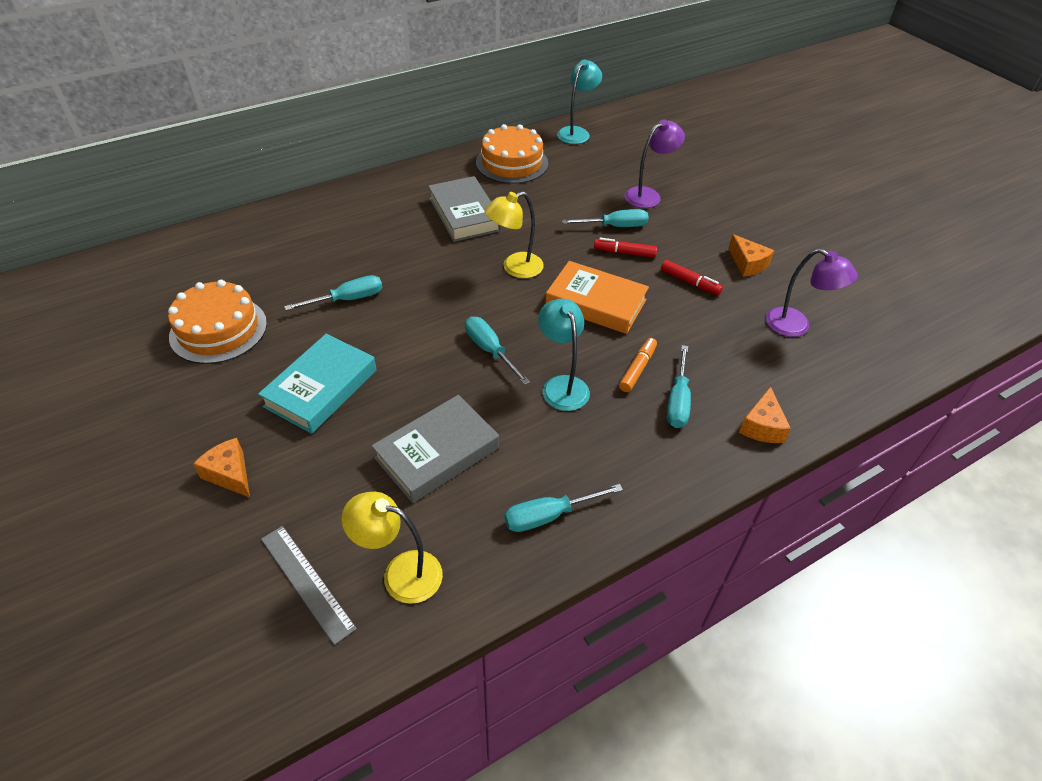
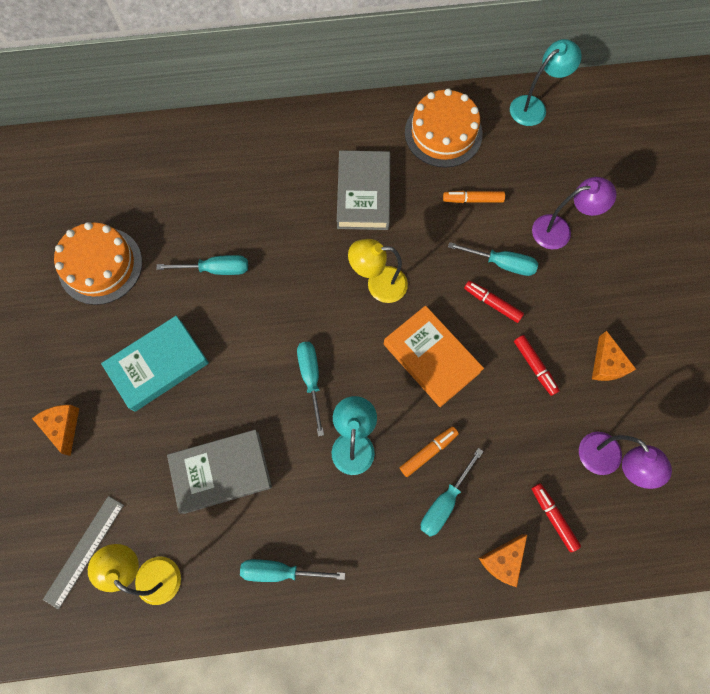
camera: 25 degrees right, 25 degrees up
grey ruler [261,526,357,645] -> grey ruler turned 45 degrees clockwise [43,496,124,610]
none -> orange marker [443,191,505,203]
none -> red marker [532,483,581,552]

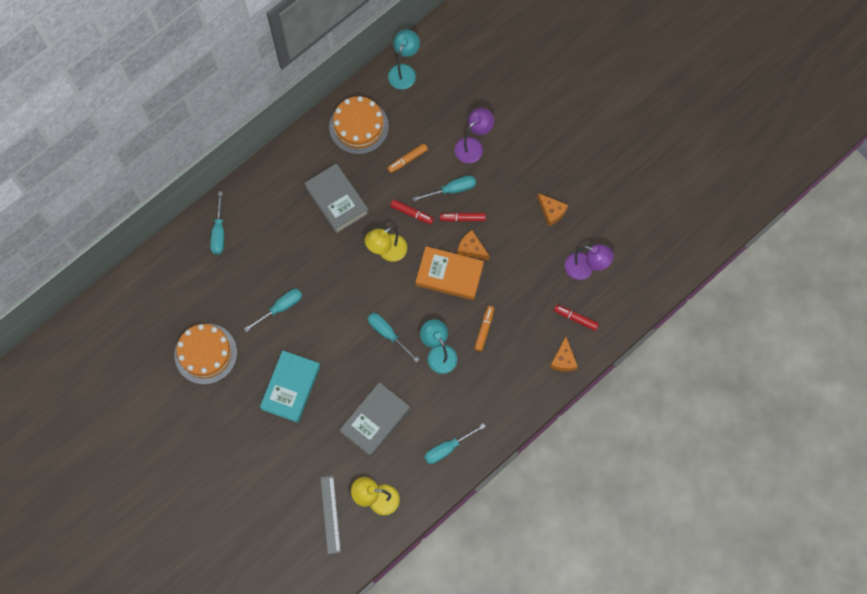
camera: 35 degrees left, 0 degrees up
orange cheese [32,405,79,456] -> orange cheese moved to [457,230,490,260]
turquoise screwdriver [421,448,484,537] -> turquoise screwdriver moved to [210,191,224,254]
red marker [514,335,560,396] -> red marker moved to [390,199,434,224]

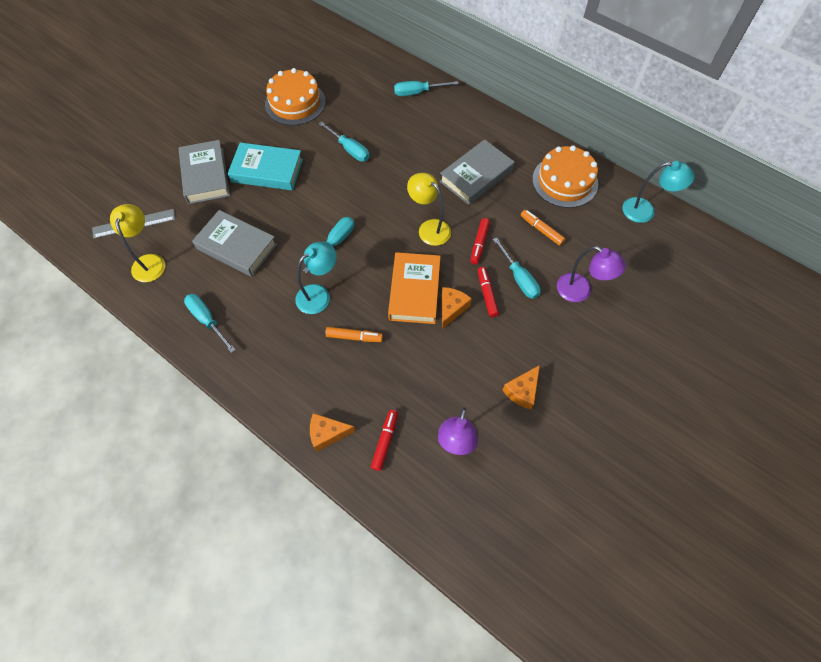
camera: 80 degrees right, 10 degrees down
none -> grey book [179,140,230,204]

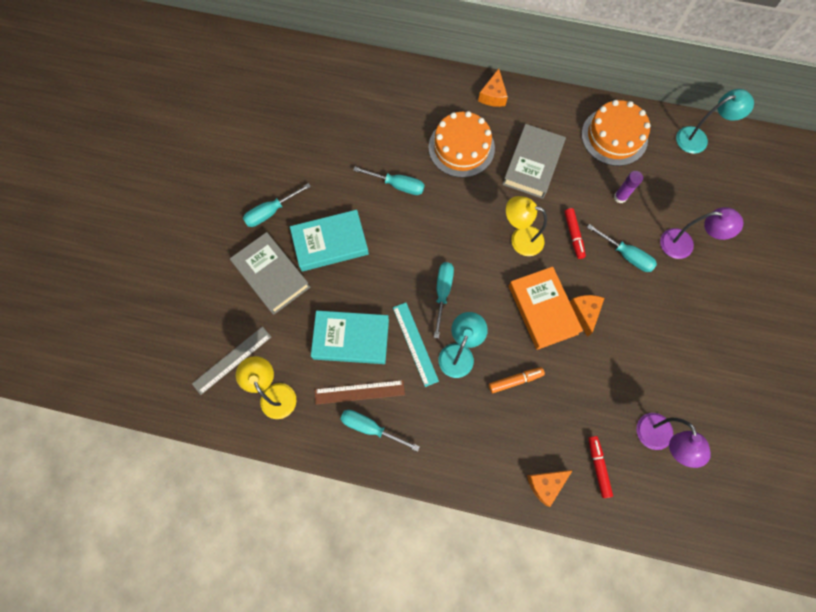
camera: 25 degrees left, 10 degrees up
grey book [192,210,277,277] -> turquoise book [311,311,389,364]
orange cake [265,68,325,126] -> orange cake moved to [429,111,495,178]
turquoise screwdriver [394,81,458,96] -> turquoise screwdriver moved to [243,183,311,227]
red marker [478,267,499,317] -> none
orange cheese [502,365,540,409] -> orange cheese moved to [478,69,508,107]
orange marker [521,210,566,246] -> purple glue stick [614,171,643,203]
none -> brown ruler [315,380,405,405]
none -> turquoise ruler [393,303,439,387]

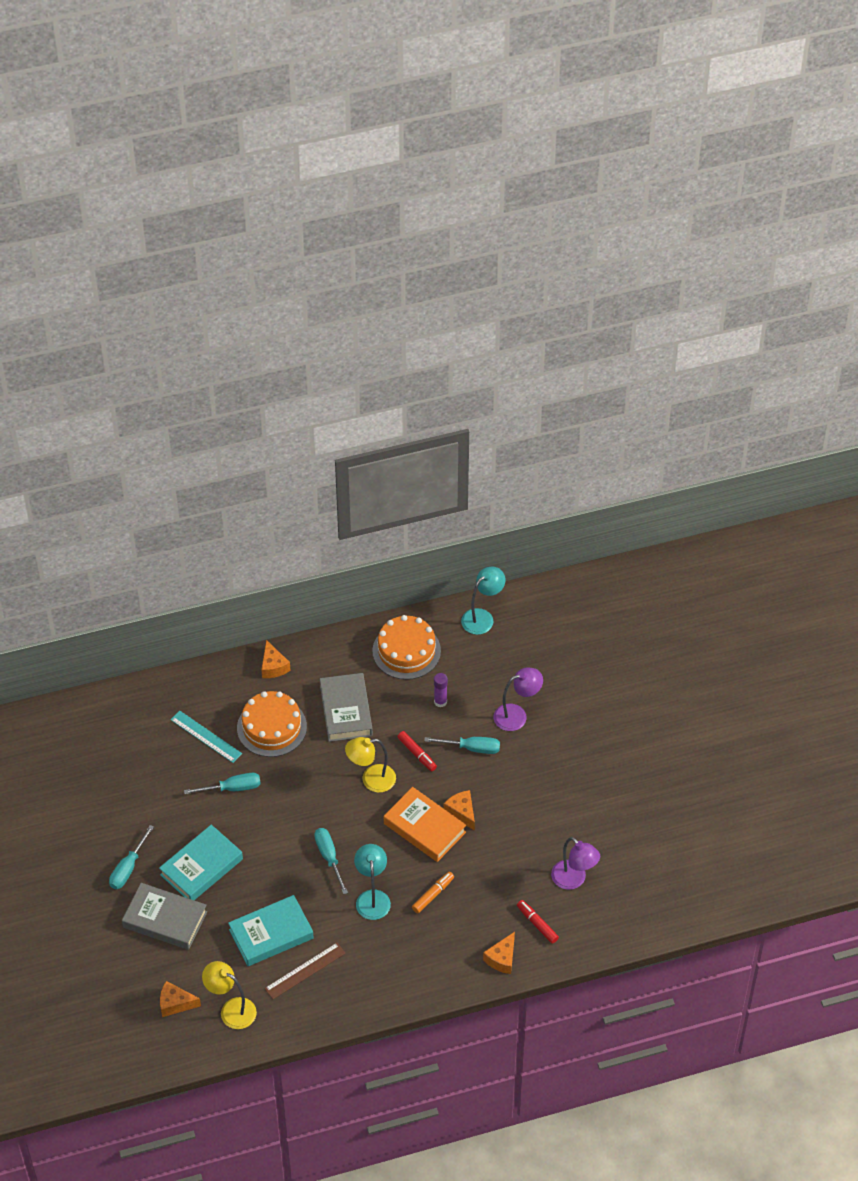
camera: 30 degrees left, 20 degrees down
grey ruler [192,326,271,395] -> orange cheese [160,981,201,1017]
turquoise screwdriver [340,410,420,452] -> none
turquoise ruler [393,303,439,387] -> turquoise ruler moved to [171,711,242,763]

